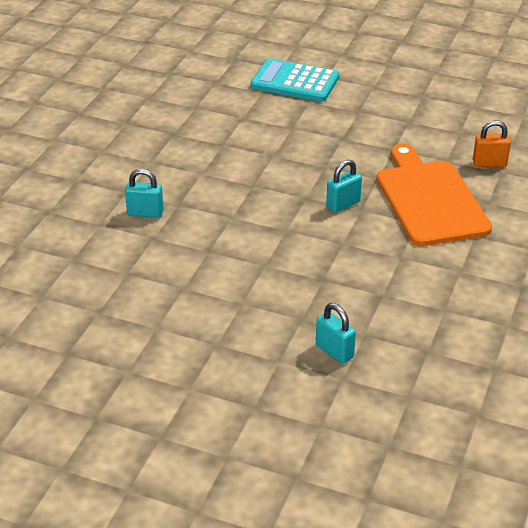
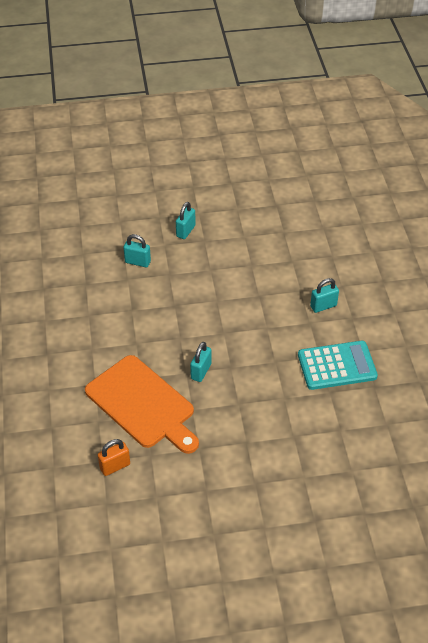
camera: 150 degrees right, 10 degrees up
turquoise calculator [251,58,339,102] -> turquoise calculator moved to [298,341,378,390]
none -> turquoise padlock [176,202,196,239]

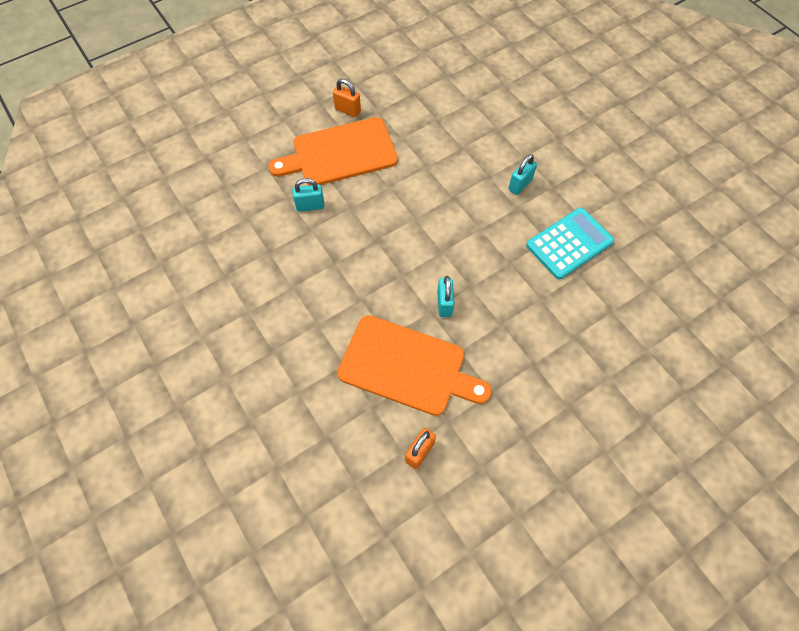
camera: 25 degrees left, 15 degrees up
turquoise padlock [176,202,196,239] -> orange cutting board [268,117,398,185]
none -> orange padlock [333,79,361,117]

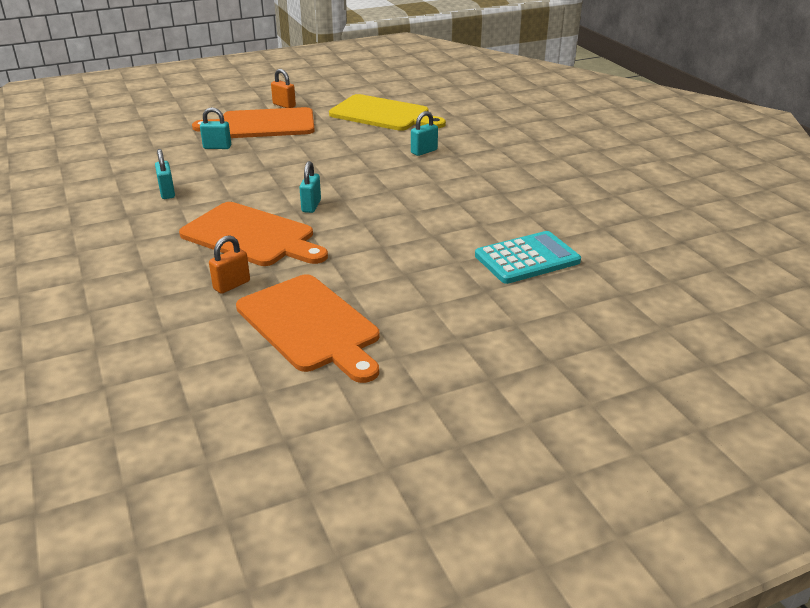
camera: 10 degrees right, 30 degrees down
turquoise calculator [526,208,614,280] -> turquoise calculator moved to [475,231,581,284]
none -> turquoise padlock [155,149,175,199]
none -> orange cutting board [236,274,380,383]
none -> yellow cutting board [329,94,446,131]

